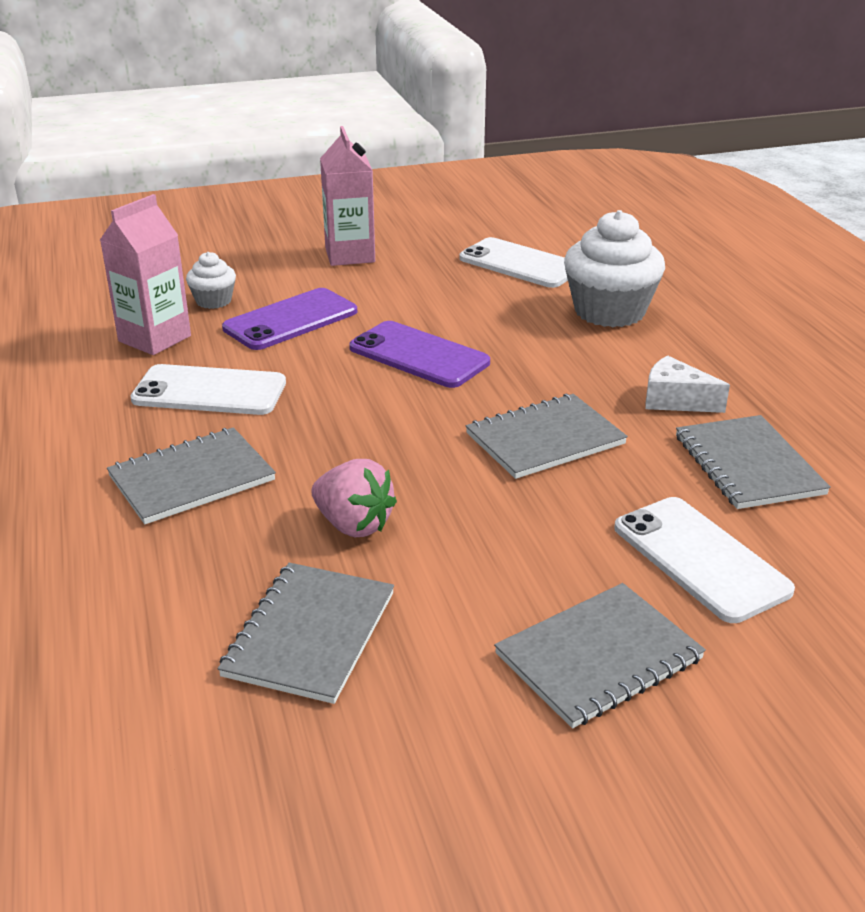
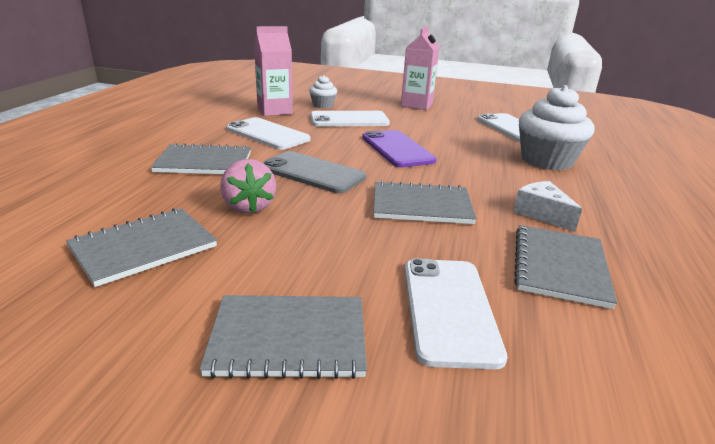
camera: 30 degrees right, 5 degrees down
purple phone [222,288,357,350] -> white phone [310,111,390,127]
none -> grey phone [262,151,366,194]

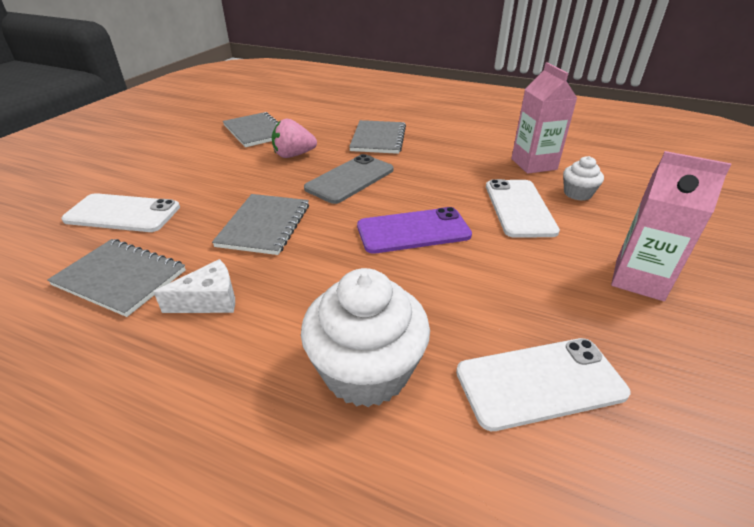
camera: 100 degrees right, 10 degrees up
grey notebook [199,295,367,379] -> none
white phone [226,117,310,150] -> none

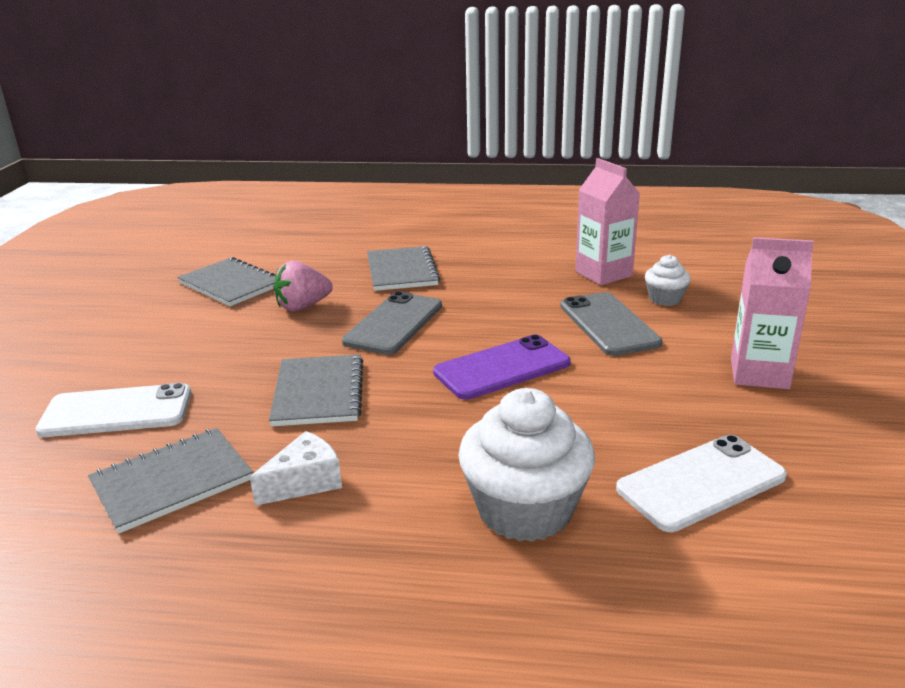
camera: 15 degrees left, 10 degrees down
grey notebook [47,239,186,317] -> grey notebook turned 45 degrees counterclockwise [88,428,253,534]
white phone [486,179,560,238] -> grey phone [560,292,663,356]

